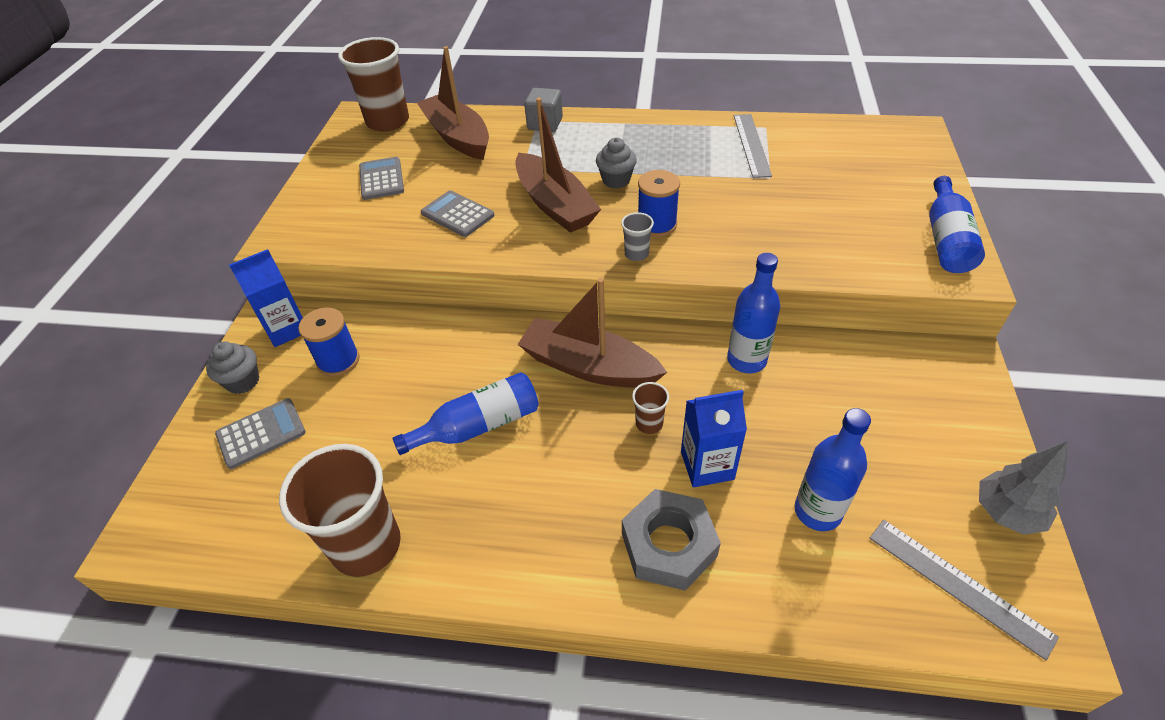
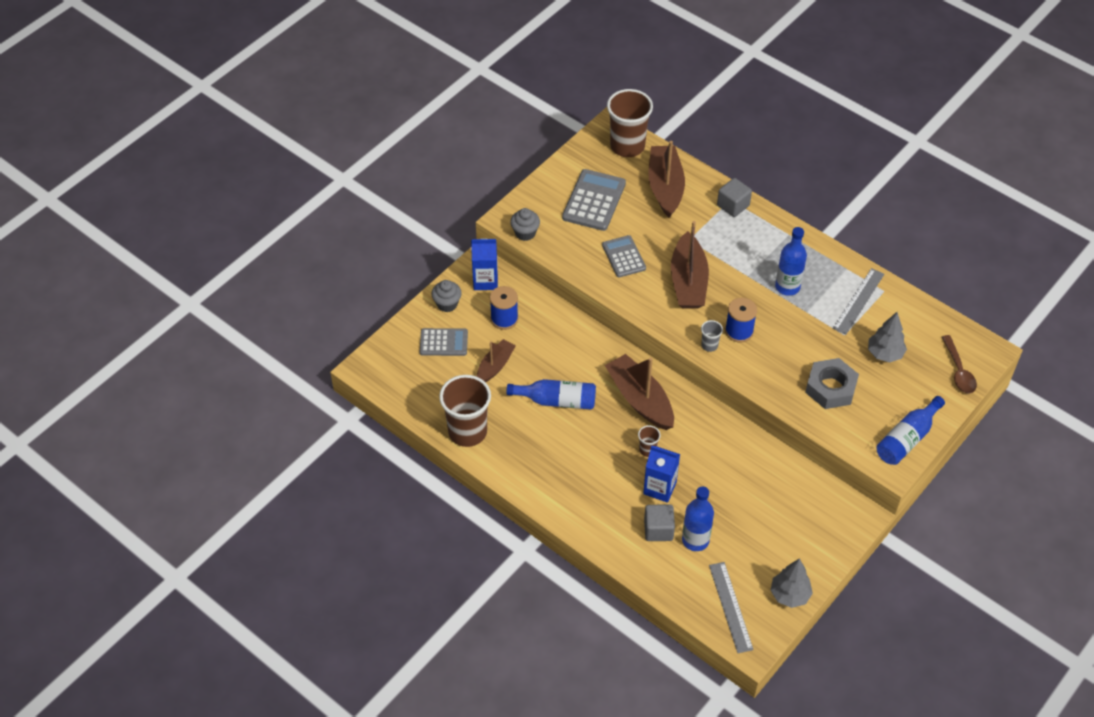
camera: 30 degrees right, 5 degrees up
grey calculator [359,157,404,200] -> grey calculator [562,169,626,231], size x1.54
grey cupcake [596,138,637,188] -> grey cupcake moved to [510,208,540,241]
grey nut [622,489,721,591] -> grey nut moved to [805,358,859,409]
blue bottle [727,253,780,373] -> blue bottle moved to [775,227,807,296]
none -> brown boat [477,339,516,382]
none -> grey cube [644,504,675,541]
none -> grey tree [868,312,907,362]
none -> brown spoon [942,335,977,394]

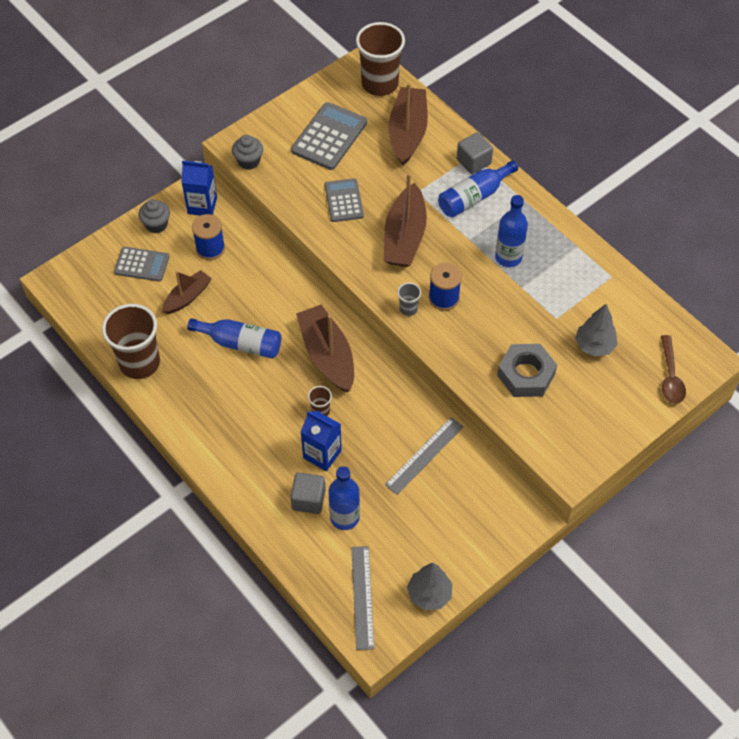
camera: 10 degrees right, 5 degrees up
grey ruler [833,268,884,335] -> grey ruler moved to [385,417,464,495]
blue bottle [876,396,945,465] -> blue bottle moved to [438,160,518,217]

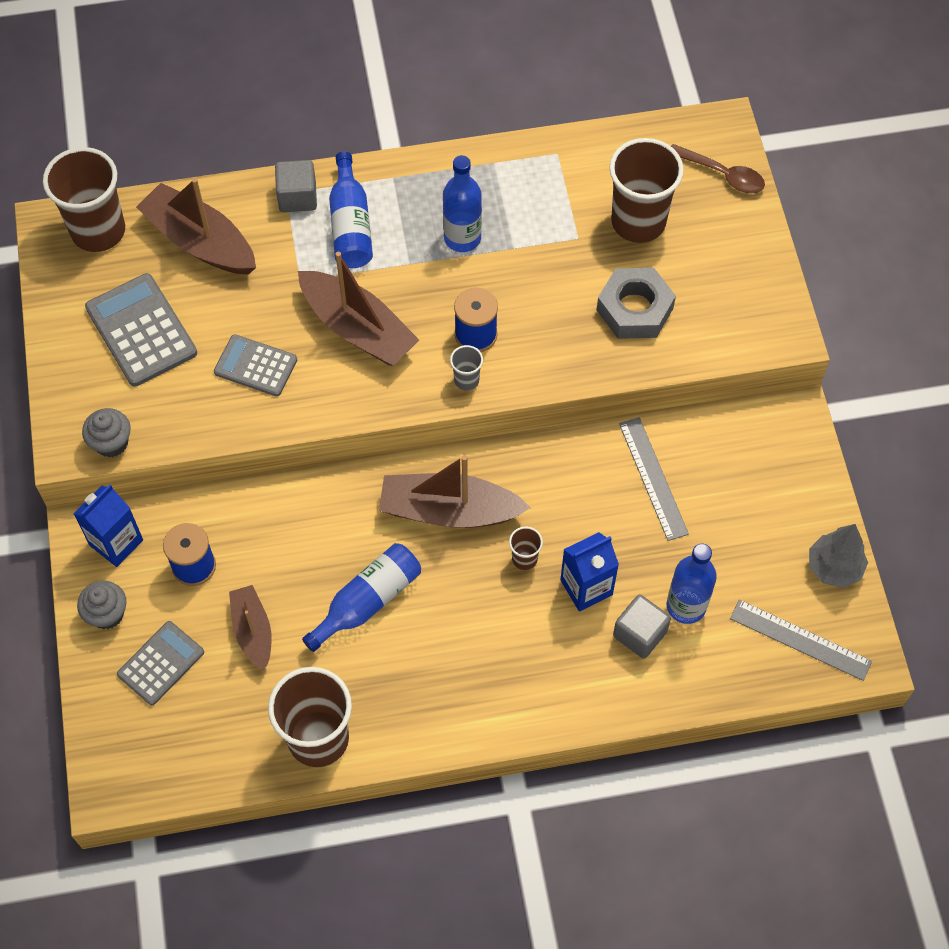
camera: 60 degrees left, 5 degrees up
grey tree [575,304,618,357] -> brown cup [609,138,684,243]

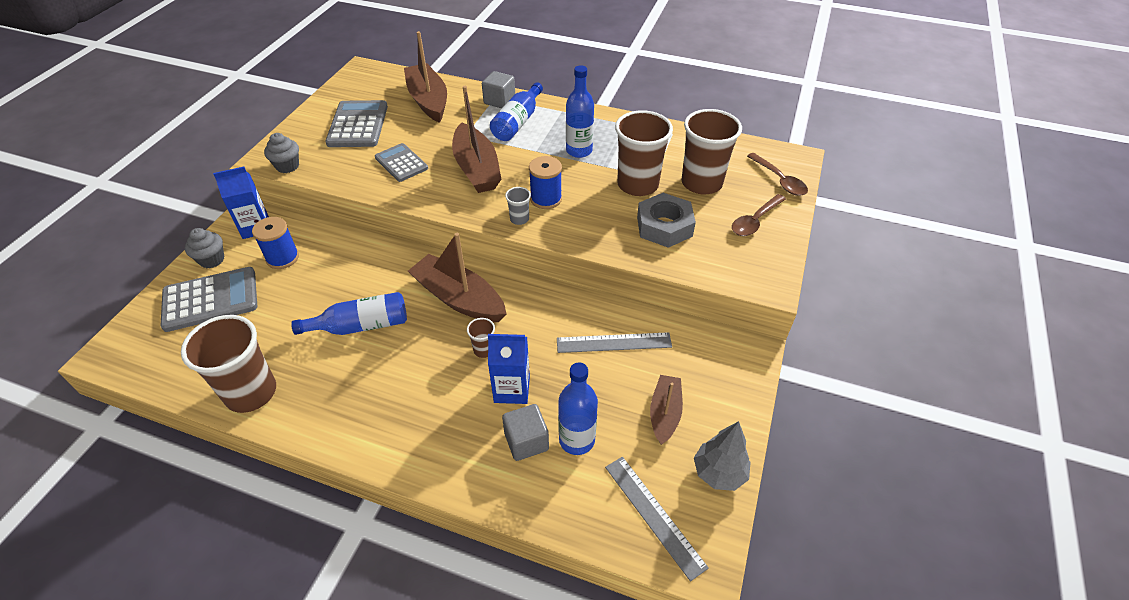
camera: 30 degrees right, 15 degrees down
brown cup [43,147,125,252] -> brown cup moved to [615,110,673,196]
grey calculator [117,621,204,705] -> grey calculator [160,267,257,332], size x1.54
brown boat [229,585,272,671] -> brown boat moved to [650,375,683,445]
grey ruler [619,417,689,541] -> grey ruler turned 75 degrees clockwise [557,332,672,353]
none -> brown spoon [732,194,786,236]

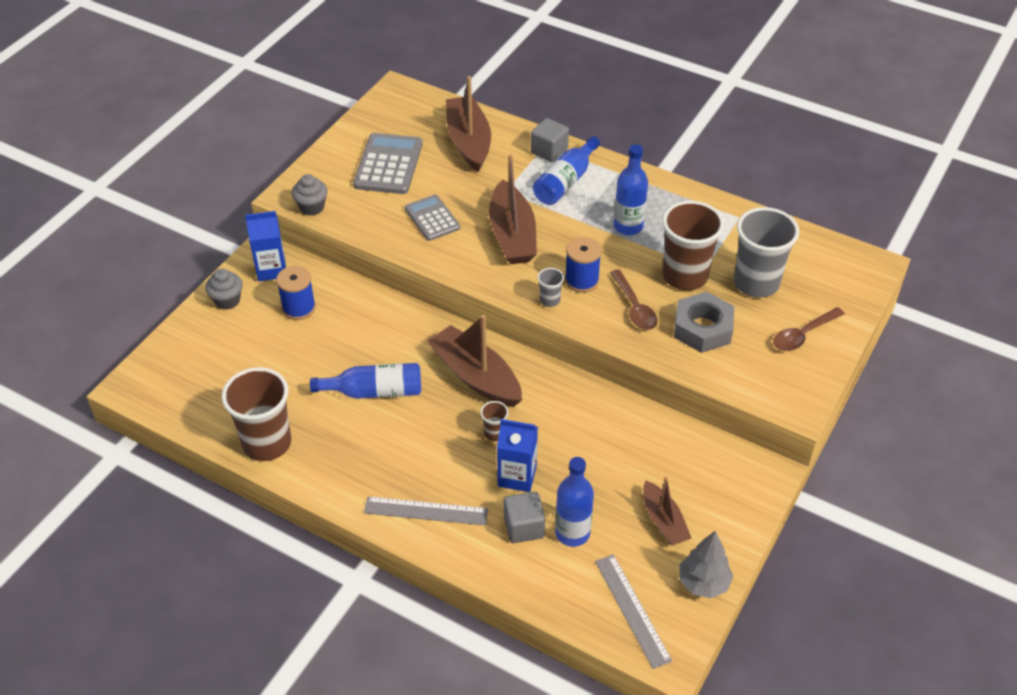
camera: 10 degrees right, 0 degrees up
grey calculator [160,267,257,332] -> none
grey ruler [557,332,672,353] -> grey ruler moved to [364,496,488,525]
brown boat [650,375,683,445] -> brown boat turned 135 degrees clockwise [643,476,692,546]
brown cup [681,109,742,194] -> grey cup [734,207,799,298]
brown spoon [747,153,808,196] -> brown spoon moved to [610,269,658,330]

